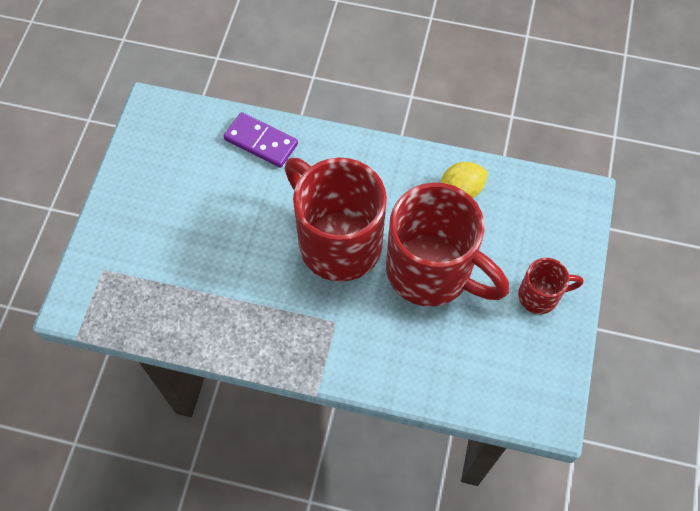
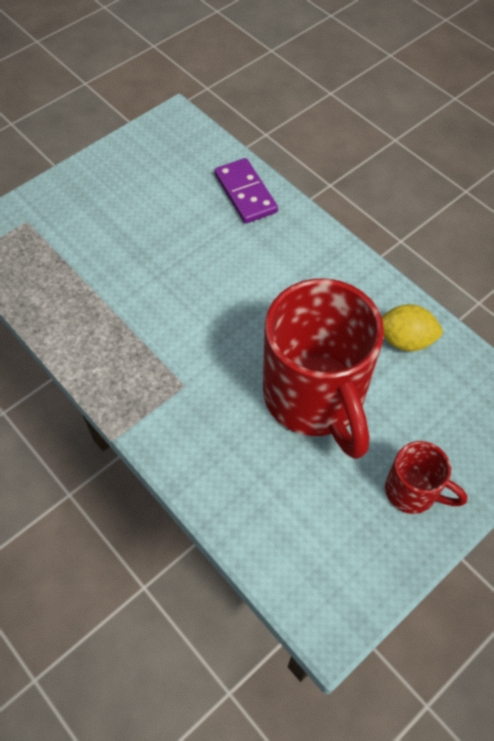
camera: 35 degrees right, 5 degrees down
red mug [285,158,387,282] -> none

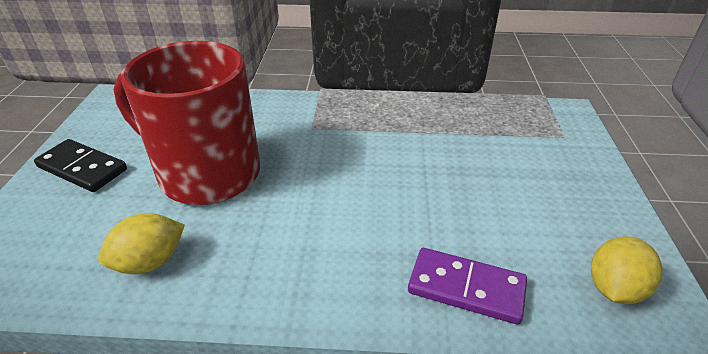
camera: 135 degrees right, 20 degrees down
red mug [385,441,467,514] -> black domino [34,139,127,192]
none -> yellow lemon [591,236,663,304]

